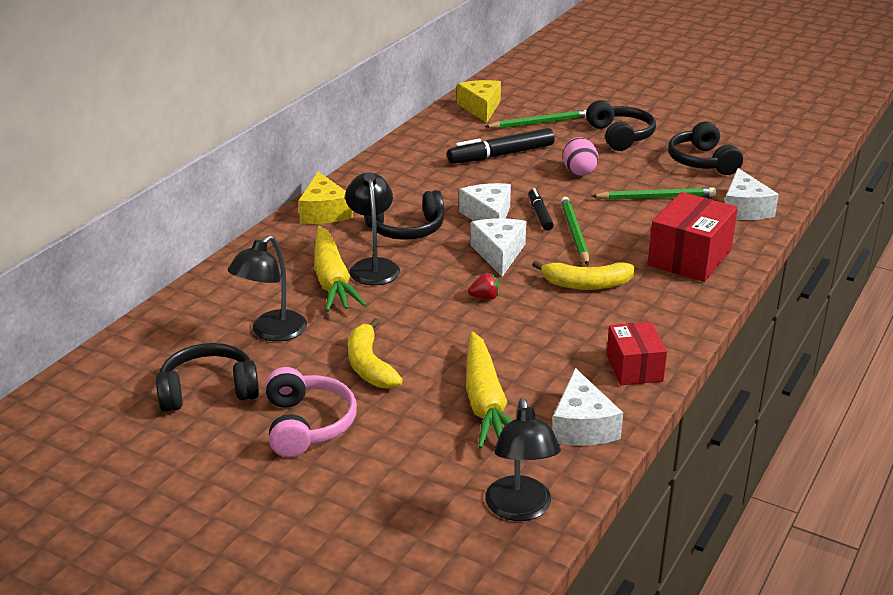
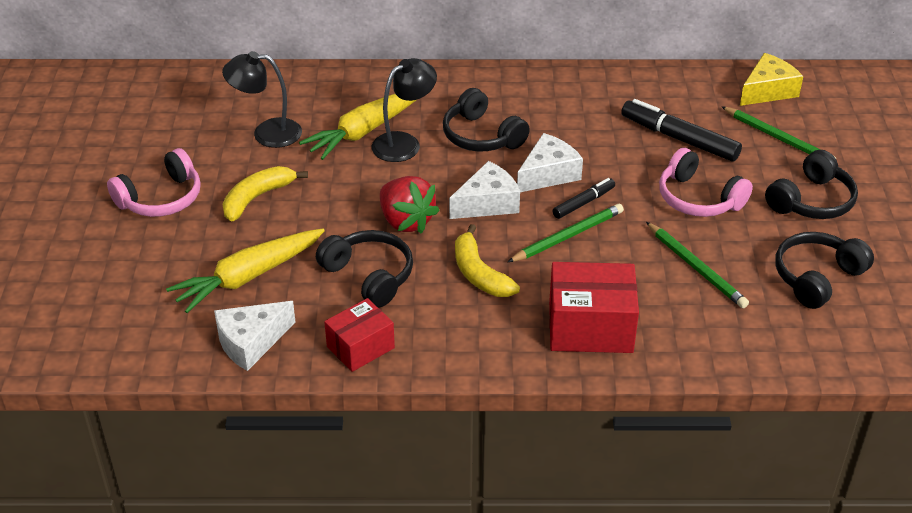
camera: 60 degrees right, 10 degrees up
black headphones [156,343,259,412] -> black headphones moved to [316,230,413,308]
yellow cheese [298,171,353,224] -> none
red strawberry [468,273,499,300] -> red strawberry [380,176,440,234], size x2.13
black lamp [485,398,561,521] -> none
pink egg [563,137,598,176] -> pink headphones [659,148,753,217]
white cheese [725,168,779,220] -> none

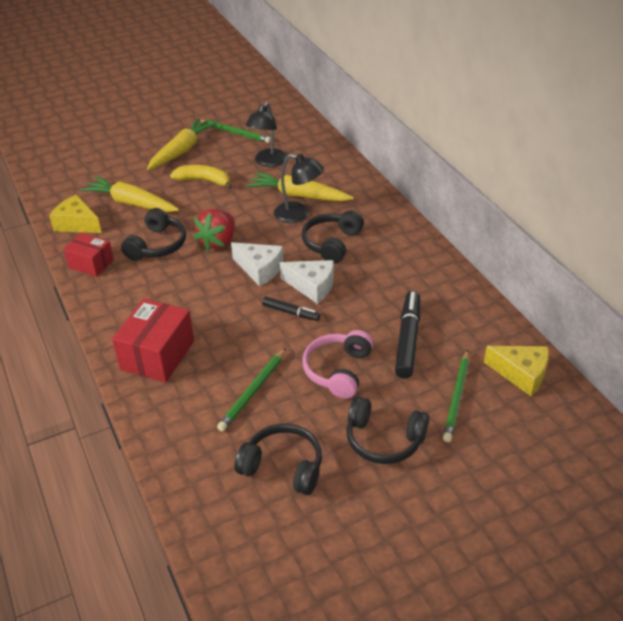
camera: 65 degrees right, 0 degrees up
pink headphones [107,148,201,217] -> yellow carrot [147,118,217,170]
white cheese [214,301,295,371] -> yellow cheese [49,195,102,233]
black lamp [222,51,302,148] -> black lamp turned 135 degrees counterclockwise [245,102,287,167]
yellow banana [455,224,520,297] -> none
green pencil [508,204,624,262] -> green pencil moved to [199,120,271,143]
red box [549,262,639,353] -> red box turned 45 degrees clockwise [112,299,194,383]

